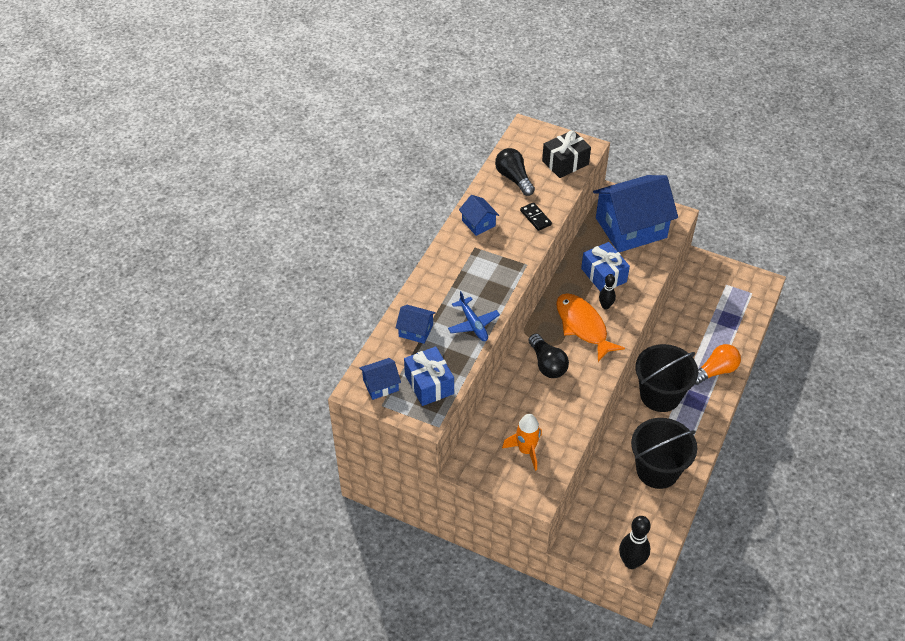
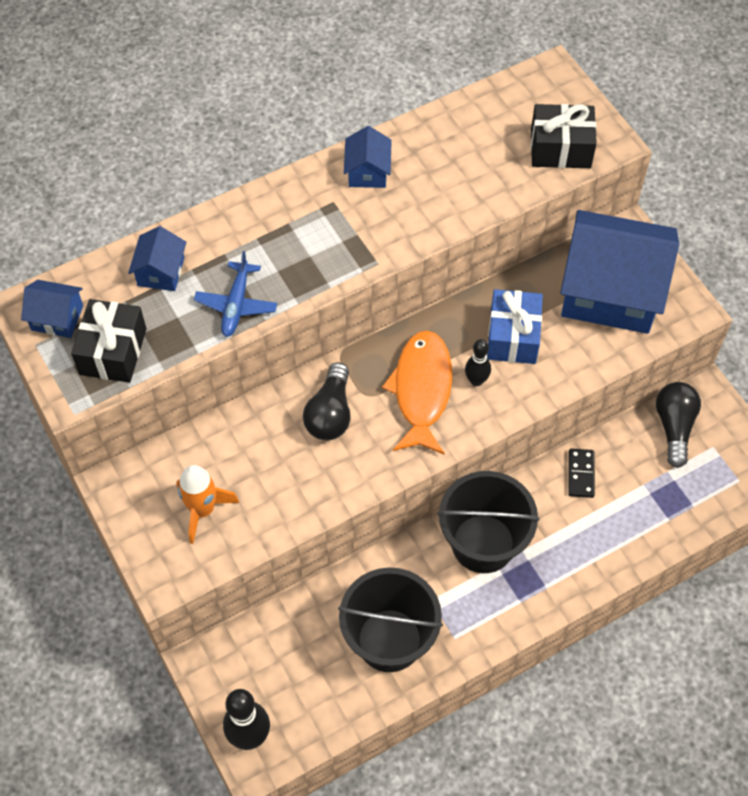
camera: 35 degrees right, 10 degrees up
blue house [395,305,436,344] -> blue house turned 45 degrees clockwise [128,226,186,291]
blue gift [404,346,454,406] -> black gift [71,299,146,383]
black light bulb [495,148,535,196] -> black light bulb moved to [656,382,701,468]
black domino [520,202,552,231] -> black domino moved to [568,449,595,498]
orange light bulb [695,344,741,385] -> none

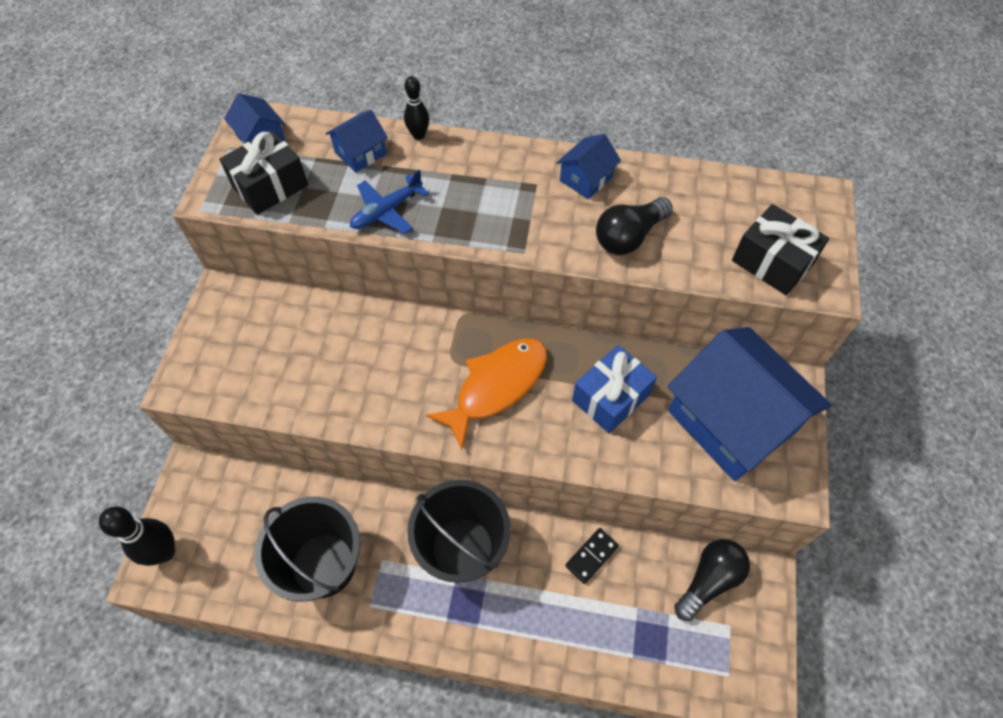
camera: 40 degrees right, 0 degrees up
orange rocket [176,465,239,544] -> none
black light bulb [303,362,351,440] -> black light bulb moved to [596,197,673,255]
black bowling pin [465,339,491,386] -> black bowling pin moved to [404,76,429,140]

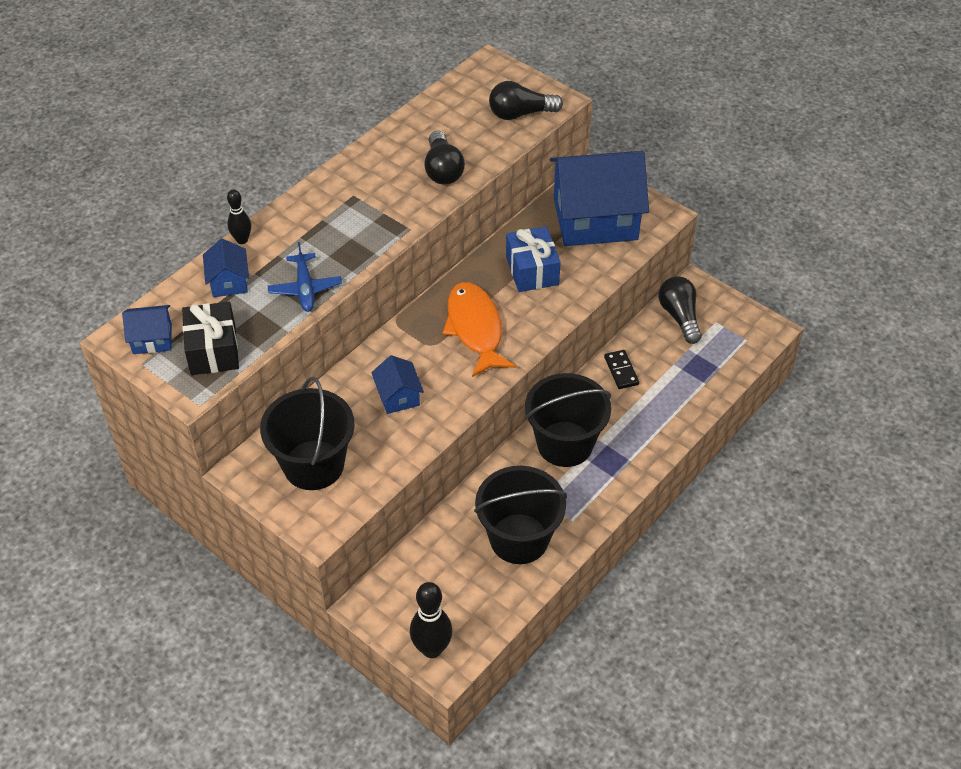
camera: 60 degrees left, 10 degrees down
blue house [556,134,621,199] -> blue house moved to [371,355,424,414]
black gift [732,204,829,295] -> black light bulb [489,81,563,120]
none -> black bucket [260,377,355,490]

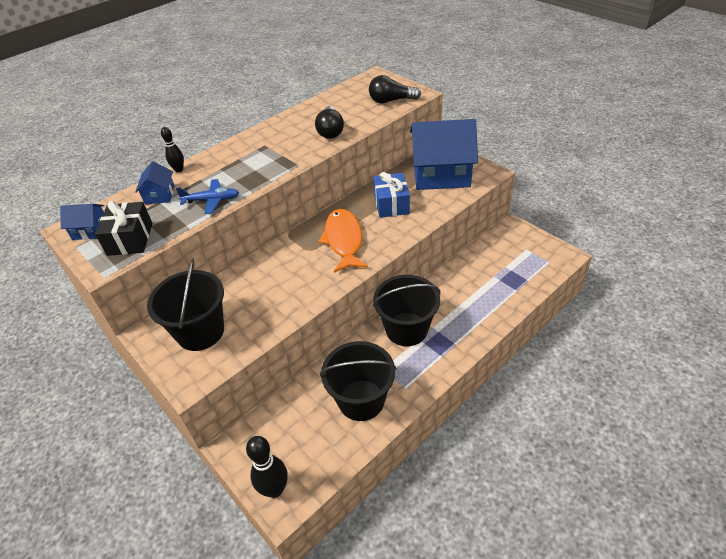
camera: 10 degrees right, 5 degrees down
blue plane [268,242,342,312] -> blue plane turned 90 degrees counterclockwise [176,179,239,214]
blue house [371,355,424,414] -> none
black domino [604,350,639,389] -> none
black light bulb [659,276,702,344] -> none

